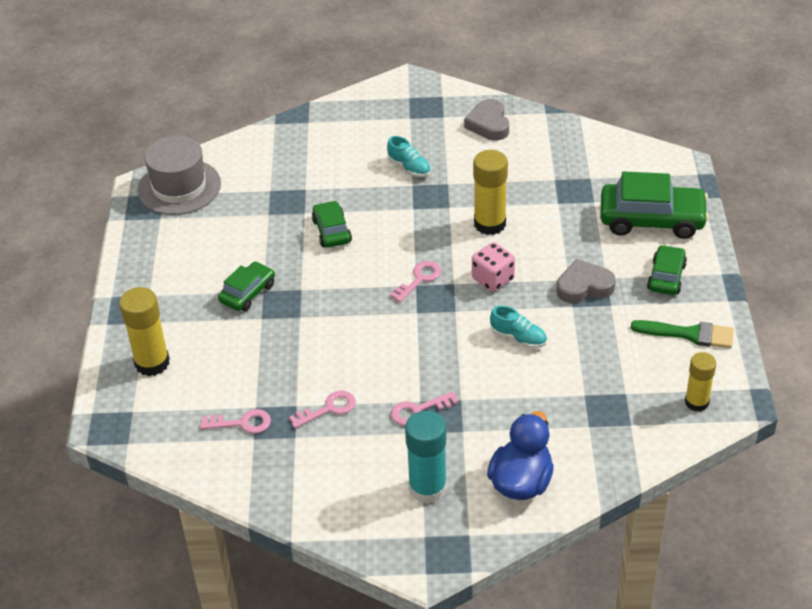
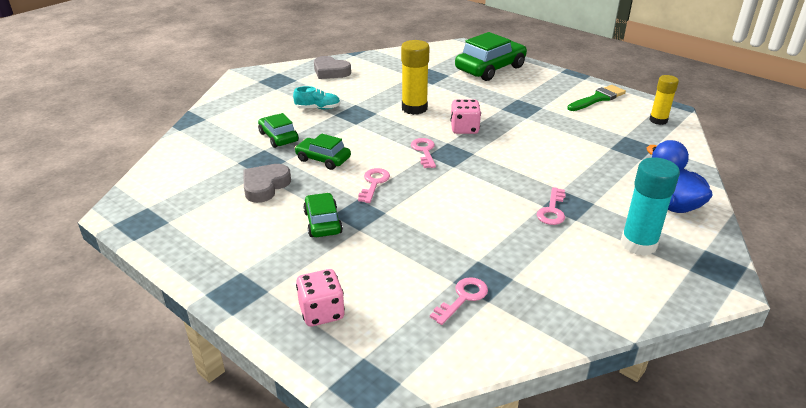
camera: 50 degrees left, 10 degrees down
yellow glue stick [119,287,170,376] -> pink dice [296,269,345,327]
grey hat [137,136,221,215] -> none
pink key [289,390,356,428] -> pink key moved to [358,168,390,203]
turquoise shoe [490,306,547,348] -> none
grey heart [557,259,616,303] -> grey heart moved to [243,164,291,203]
green car [647,245,687,295] -> green car moved to [258,113,299,148]

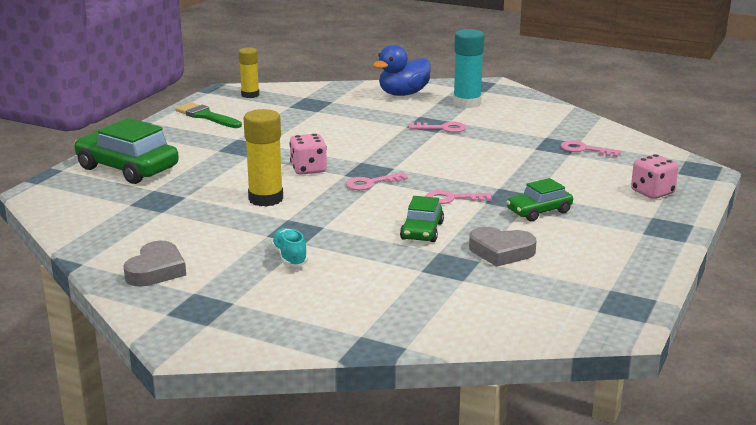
camera: 105 degrees left, 10 degrees down
green car [258,113,299,148] -> none

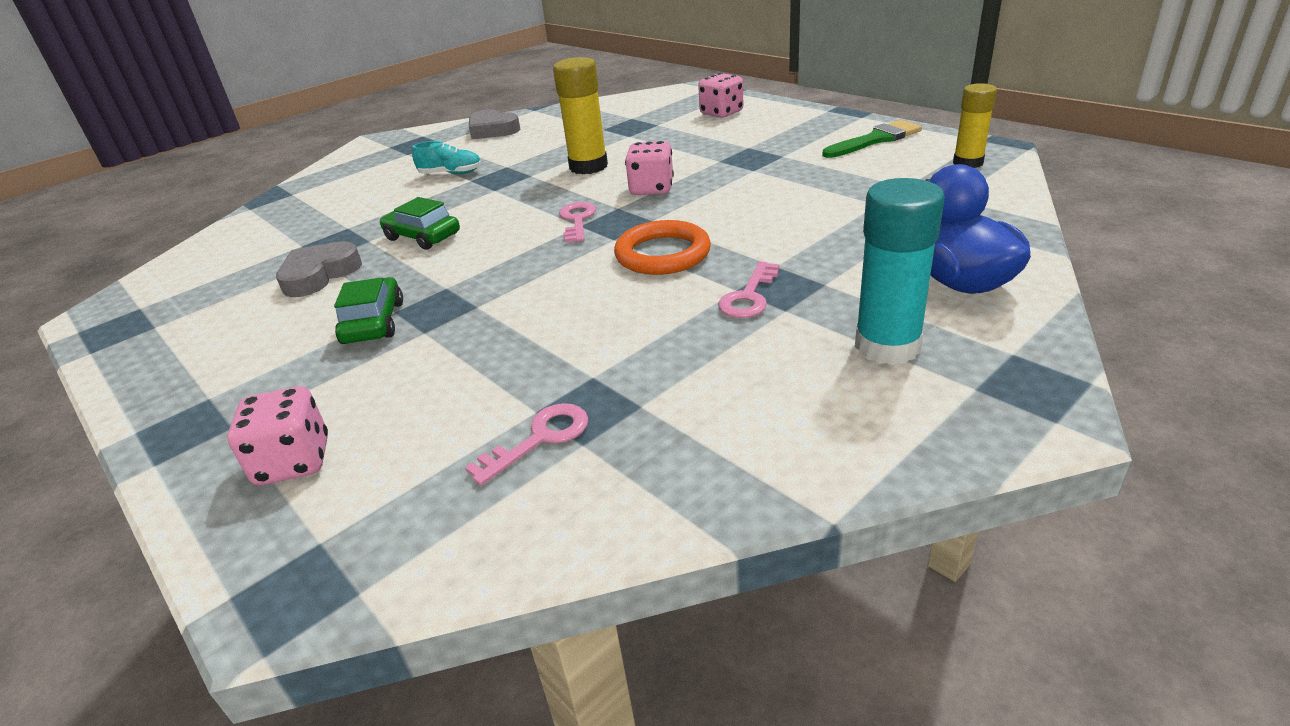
camera: 115 degrees right, 10 degrees up
green car [74,118,179,184] -> pink dice [698,73,743,118]
pink key [426,190,492,204] -> none
none -> orange ring [614,220,711,275]

